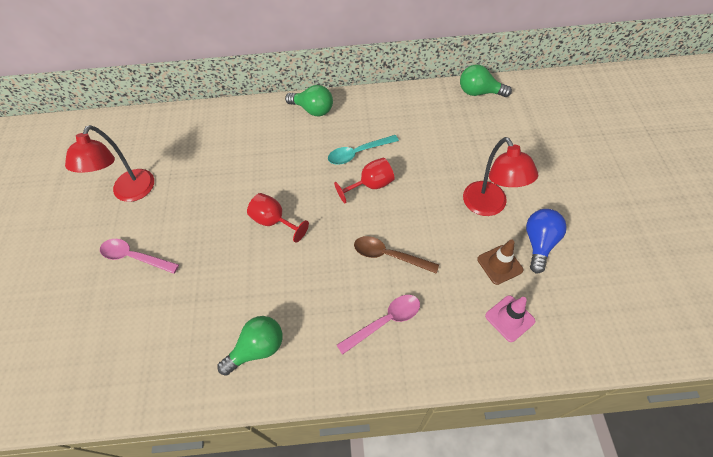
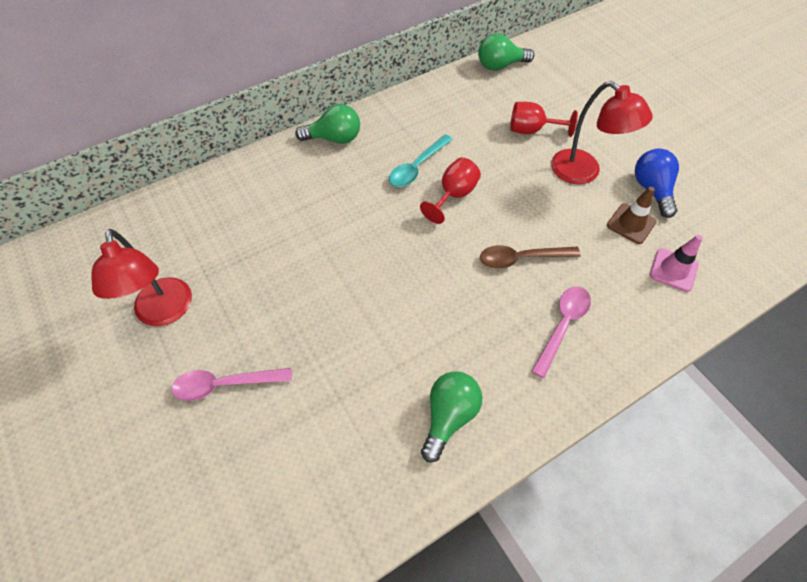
camera: 30 degrees left, 0 degrees up
red goblet [247,193,309,243] -> red goblet moved to [510,102,578,137]

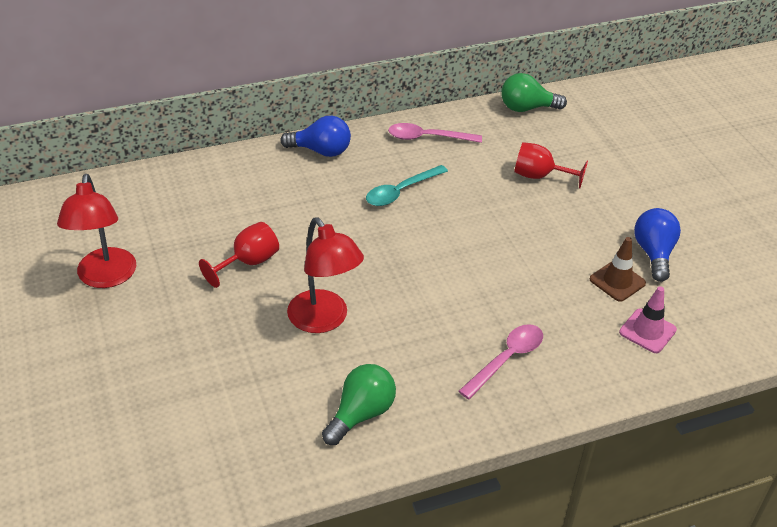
camera: 10 degrees right, 15 degrees down
pink spoon [171,368,292,401] -> pink spoon moved to [388,123,482,143]
green light bulb [295,104,360,144] -> blue light bulb [280,116,351,157]
red goblet [420,157,481,224] -> red goblet moved to [199,222,279,288]
brown spoon [480,245,581,269] -> none
red lamp [551,81,653,184] -> red lamp moved to [287,218,364,333]

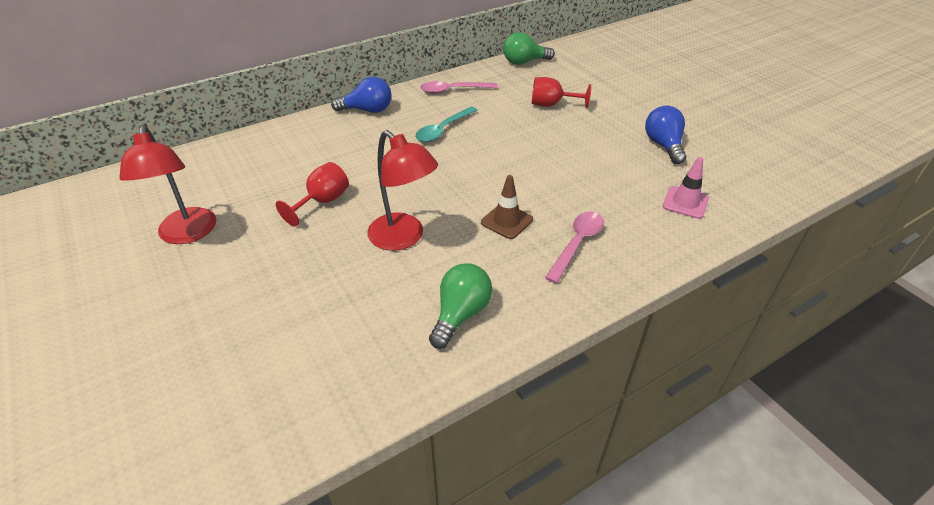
camera: 10 degrees left, 0 degrees up
brown traffic cone [590,237,646,302] -> brown traffic cone moved to [481,175,533,239]

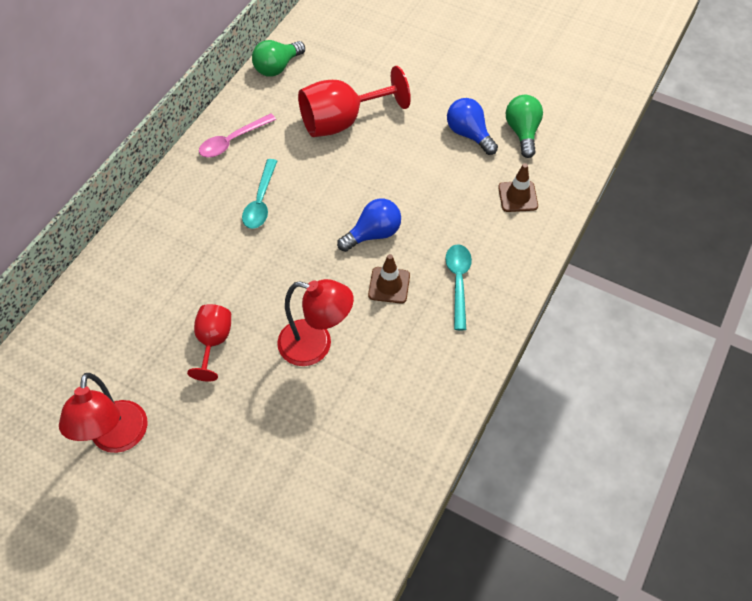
camera: 30 degrees left, 15 degrees up
red lamp [119,125,216,244] -> red lamp turned 45 degrees clockwise [59,373,148,453]
blue light bulb [331,77,391,113] -> blue light bulb moved to [337,199,401,252]
green light bulb [429,263,492,349] -> green light bulb moved to [506,95,543,158]
red goblet [532,77,591,109] -> red goblet [298,66,411,137], size x1.72
pink spoon [545,212,604,283] -> turquoise spoon [445,244,472,330]
pink traffic cone [662,157,709,219] -> brown traffic cone [498,163,538,212]

